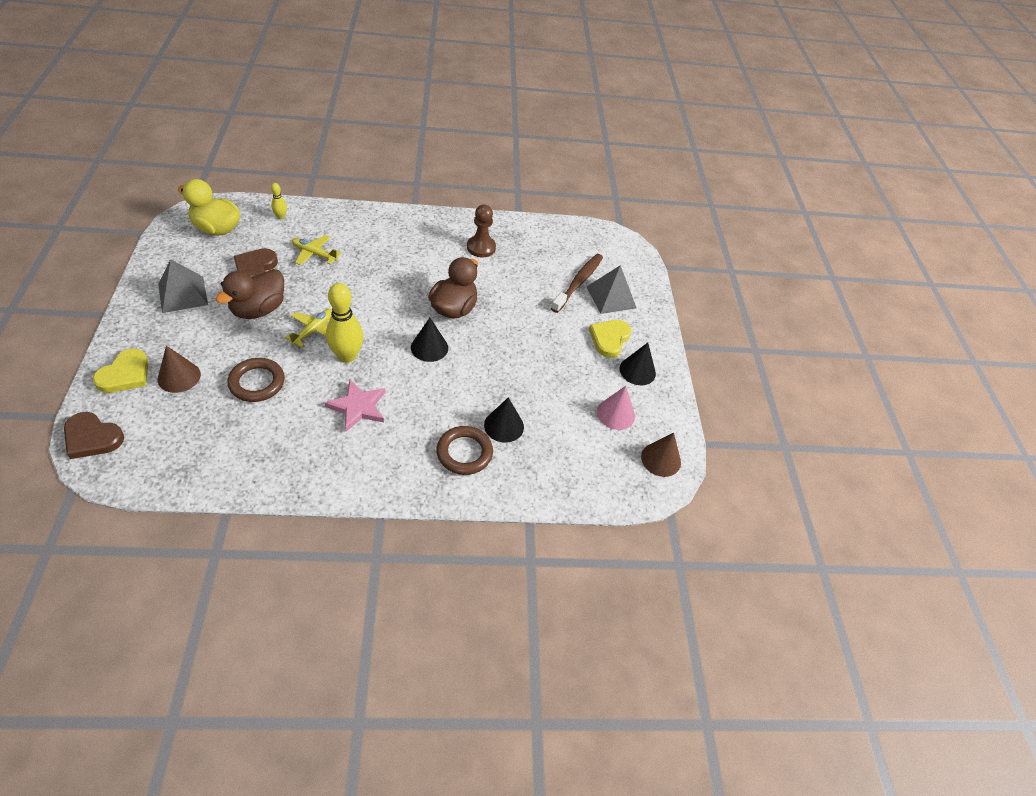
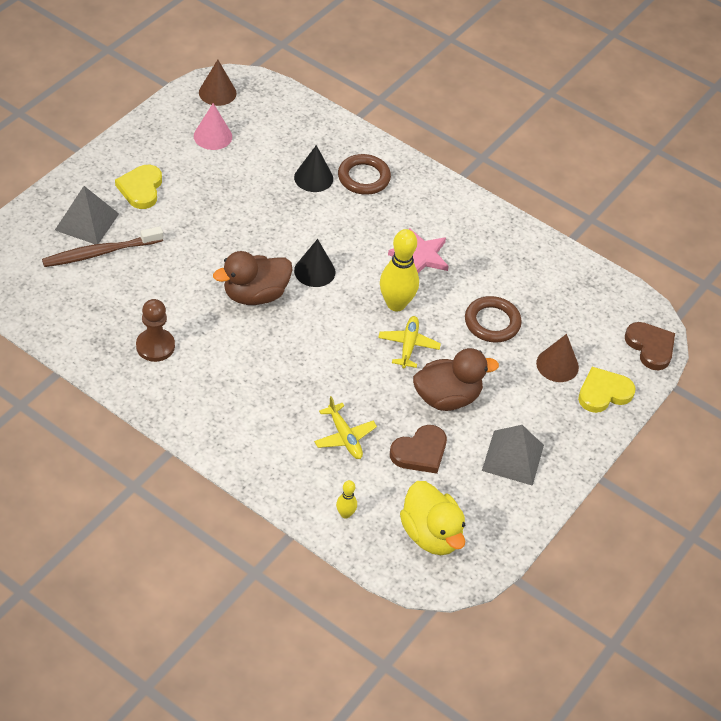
camera: 140 degrees left, 0 degrees up
yellow plane [285,309,332,348] -> yellow plane turned 120 degrees clockwise [378,316,441,368]
yellow heart [589,320,632,358] -> yellow heart turned 120 degrees clockwise [115,165,162,209]
black cone [620,343,656,385] -> none

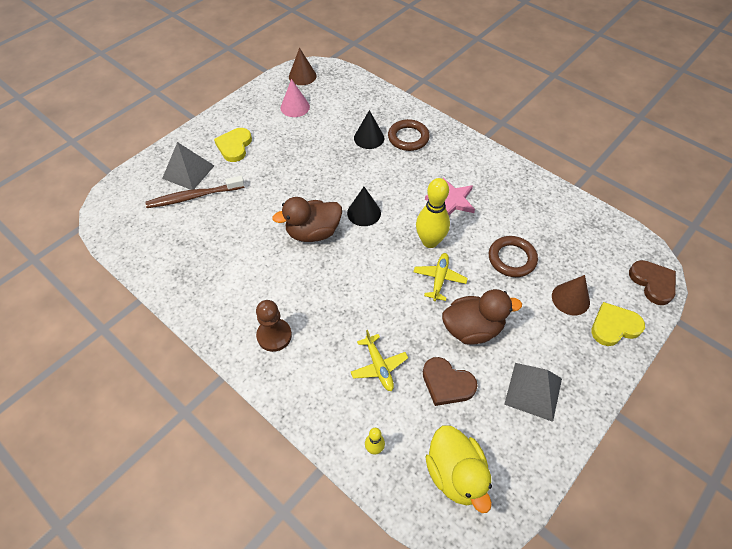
camera: 10 degrees right, 5 degrees up
brown pawn [136,299,175,362] -> brown pawn moved to [256,300,292,352]
brown heart [390,425,447,474] -> brown heart turned 60 degrees clockwise [423,357,478,406]

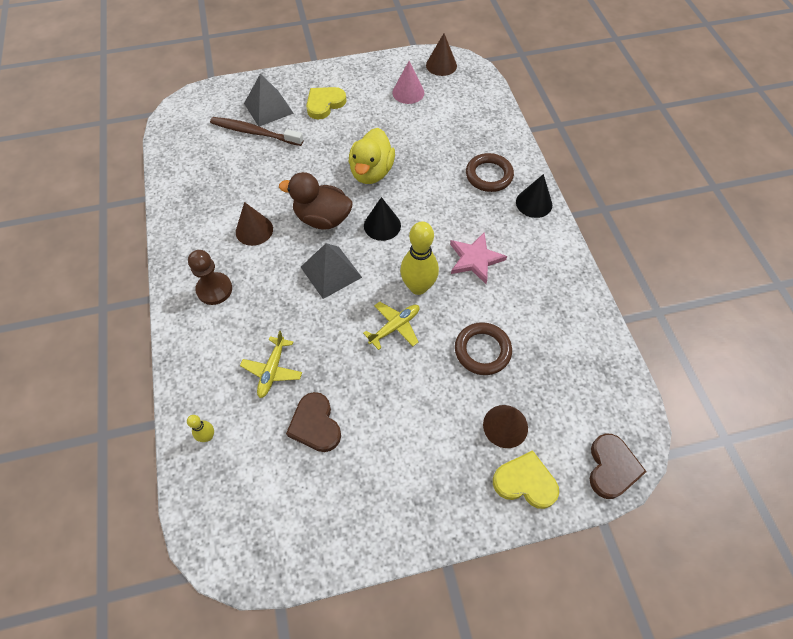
camera: 35 degrees right, 5 degrees up
black cone [354,110,384,149] -> black cone moved to [516,174,552,218]
yellow duck [425,425,492,513] -> yellow duck moved to [349,128,395,184]
brown duck [442,289,522,345] -> none
grey pyramid [504,363,562,422] -> grey pyramid moved to [301,243,362,299]
none -> brown cone [236,202,273,246]

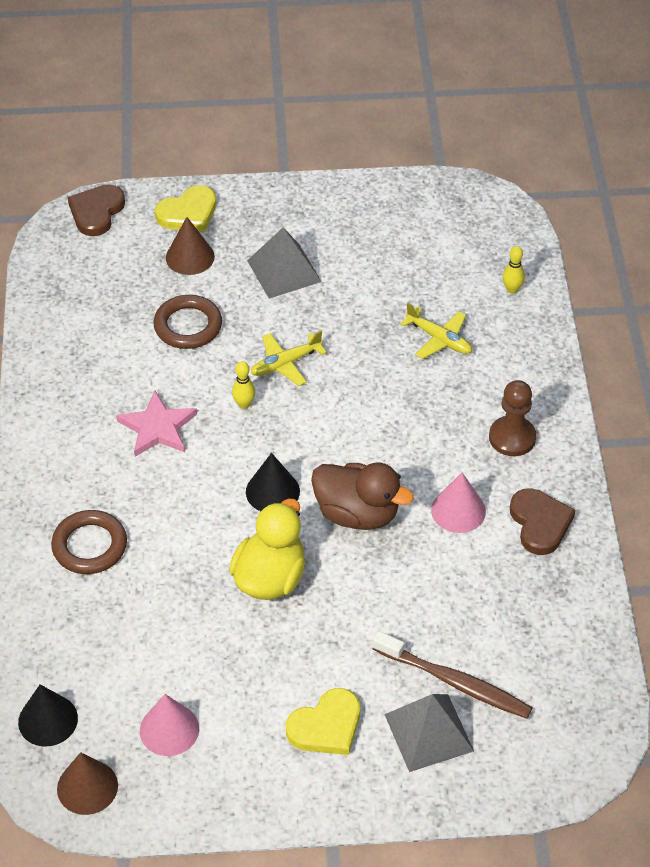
camera: 170 degrees left, 10 degrees down
brown cone [236,202,273,246] -> pink cone [431,472,486,533]
yellow plane [240,331,302,398] -> yellow plane turned 105 degrees clockwise [400,303,472,359]
brown heart [286,392,341,452] -> brown heart moved to [510,488,575,555]
grey pyramid [301,243,362,299] -> grey pyramid moved to [247,227,322,299]
yellow bowling pin [400,221,439,295] -> yellow bowling pin [232,361,255,409], size x0.48
yellow heart [493,450,559,509] -> yellow heart turned 60 degrees counterclockwise [155,185,216,232]
black cone [516,174,552,218] -> black cone moved to [18,684,78,747]

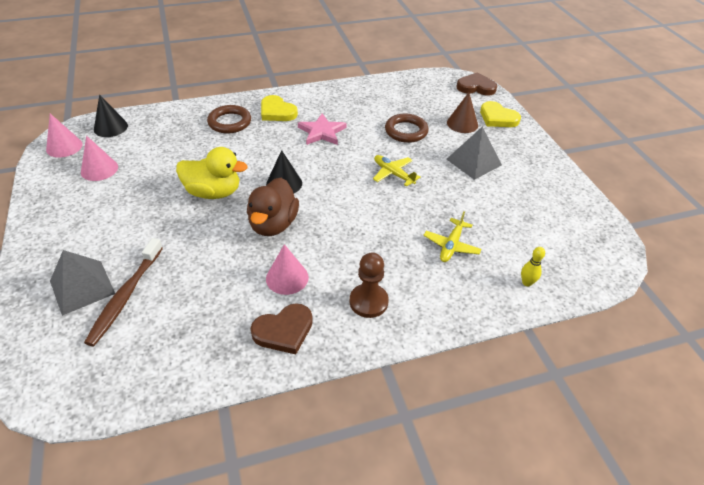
camera: 75 degrees right, 5 degrees down
brown cone [57,752,118,815] -> pink cone [46,114,83,158]
yellow bowling pin [232,361,255,409] -> none
yellow heart [286,688,360,755] -> yellow heart moved to [261,95,298,121]

